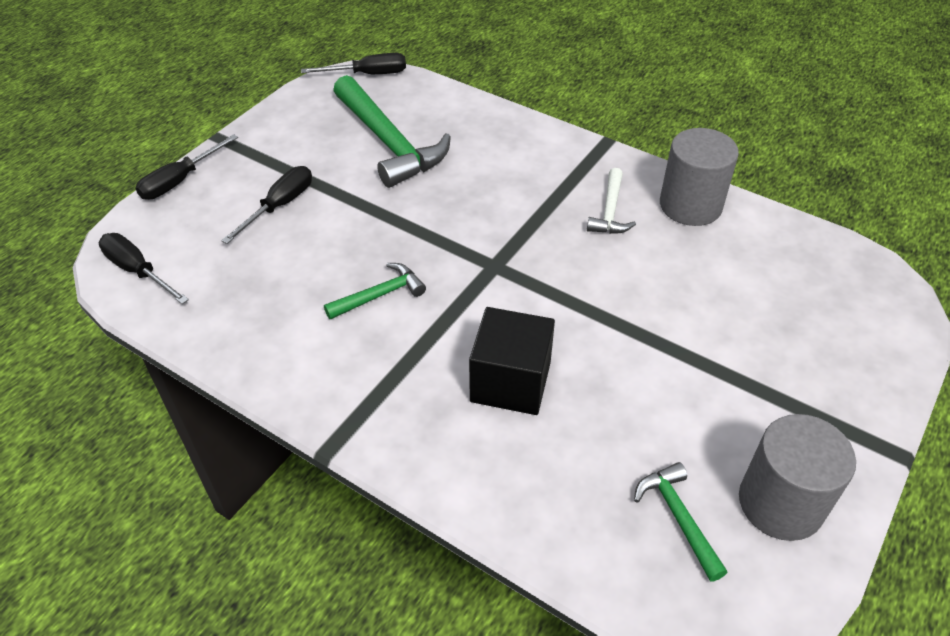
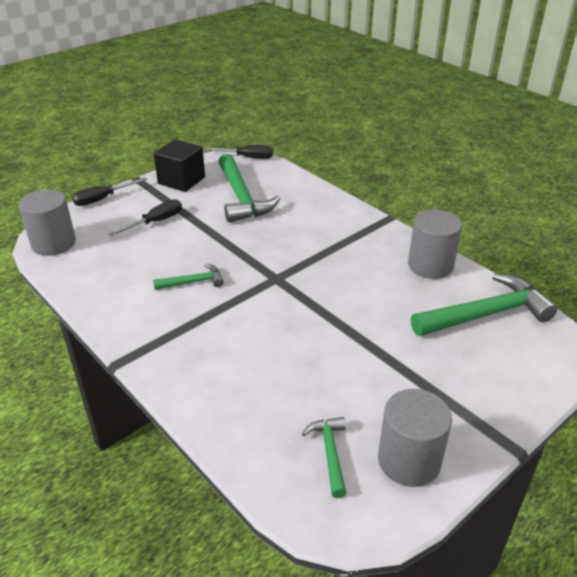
camera: 15 degrees right, 10 degrees down
black screwdriver [99,233,189,304] -> grey cylinder [19,189,76,256]
black cube [469,307,555,415] -> black cube moved to [153,139,205,192]
white hammer [587,168,636,234] -> none
none -> green hammer [411,274,557,336]

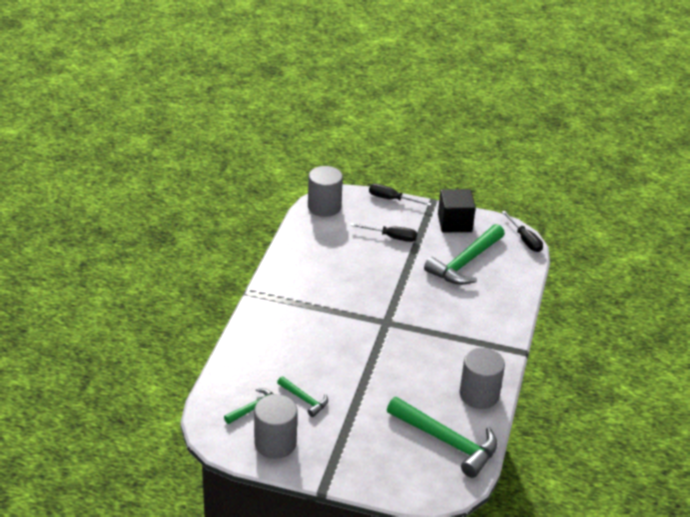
camera: 55 degrees right, 0 degrees up
green hammer [153,264,224,290] -> green hammer moved to [277,376,328,417]

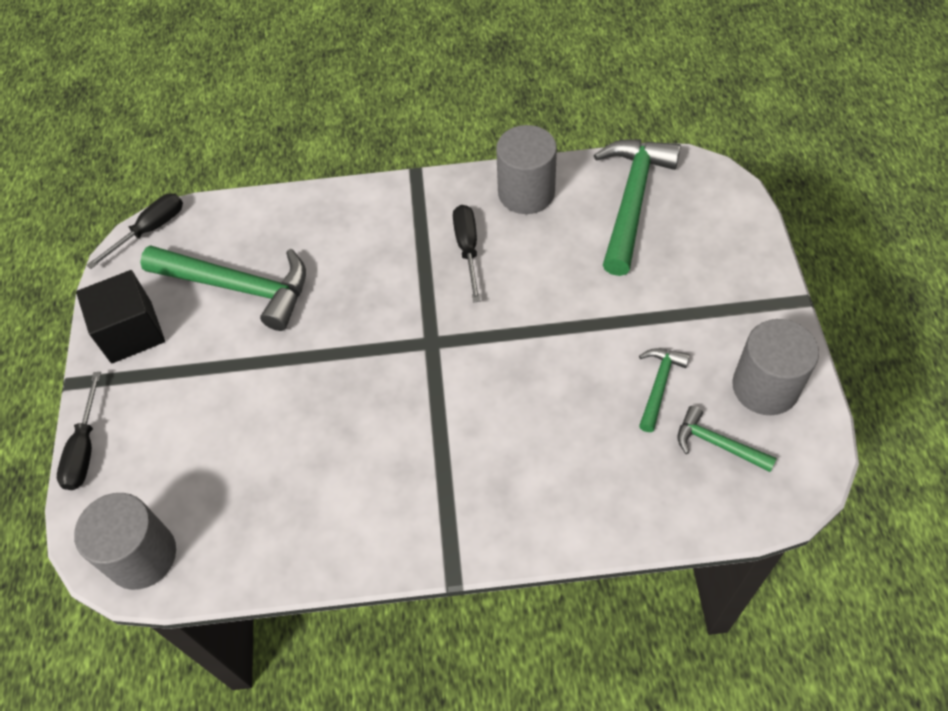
camera: 105 degrees left, 20 degrees up
black screwdriver [350,223,417,242] -> black screwdriver moved to [453,205,480,303]

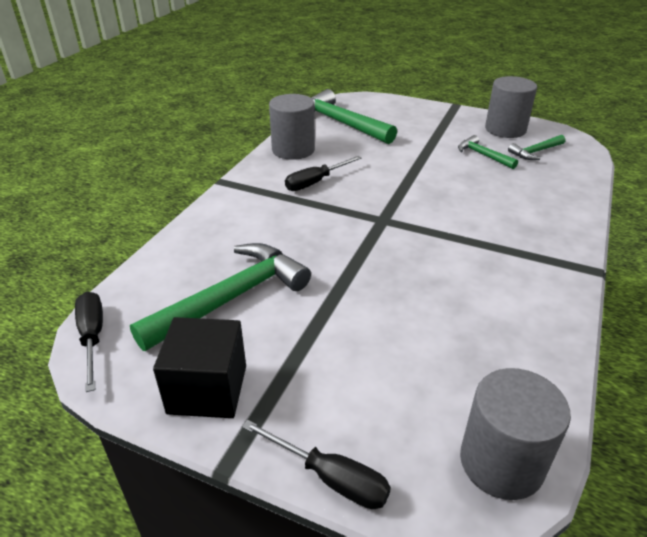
camera: 65 degrees left, 20 degrees down
black screwdriver [453,205,480,303] -> black screwdriver turned 60 degrees counterclockwise [285,156,362,191]

